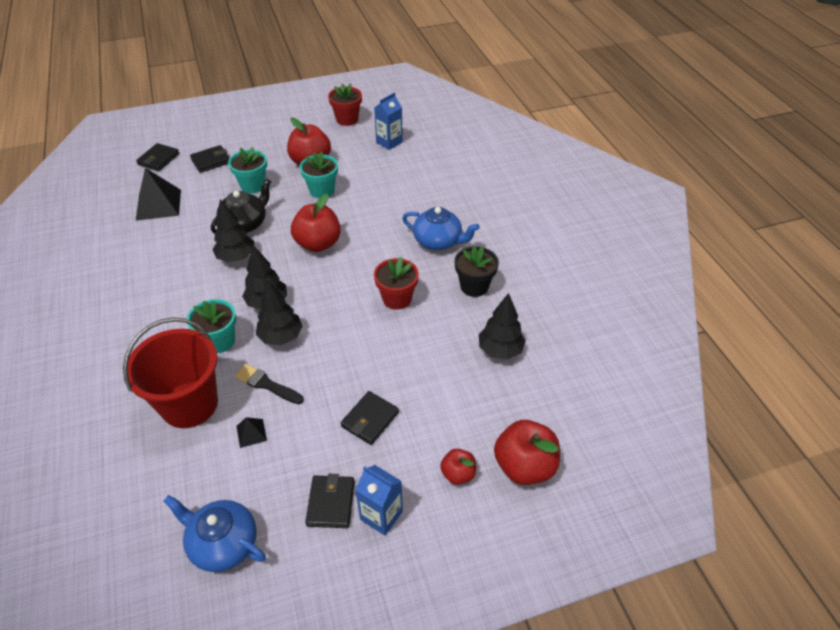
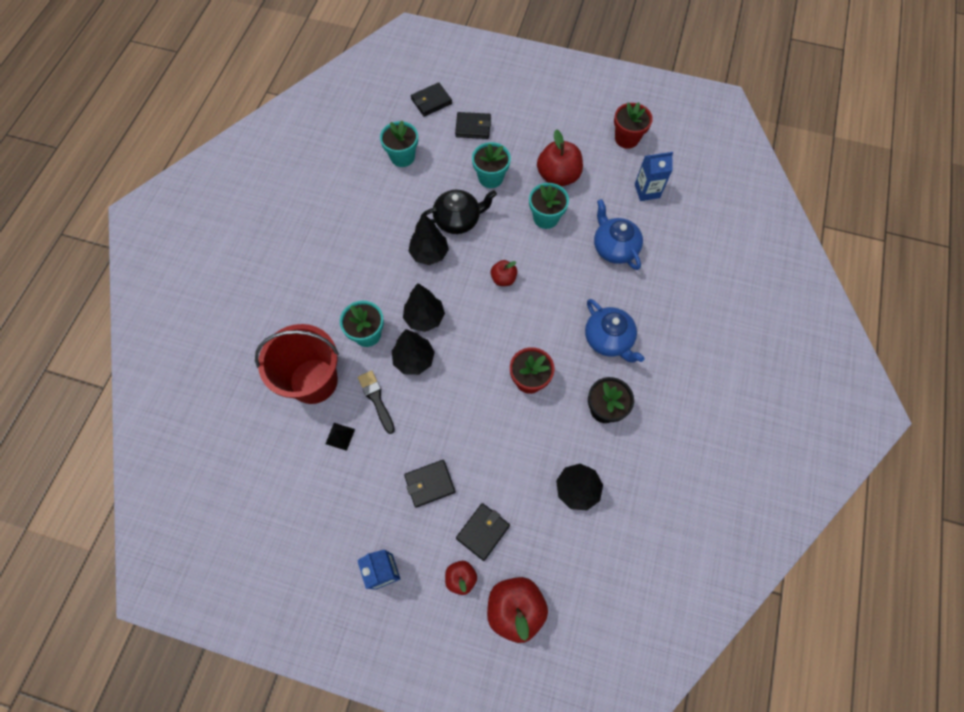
camera: 35 degrees right, 20 degrees up
black pyramid [136,168,181,221] -> turquoise flower pot [380,121,418,167]
blue teapot [163,495,266,572] -> blue teapot moved to [594,199,643,270]
red apple [291,194,341,252] -> red apple [491,260,517,286], size x0.55
black wallet [305,474,355,528] -> black wallet moved to [456,503,510,561]

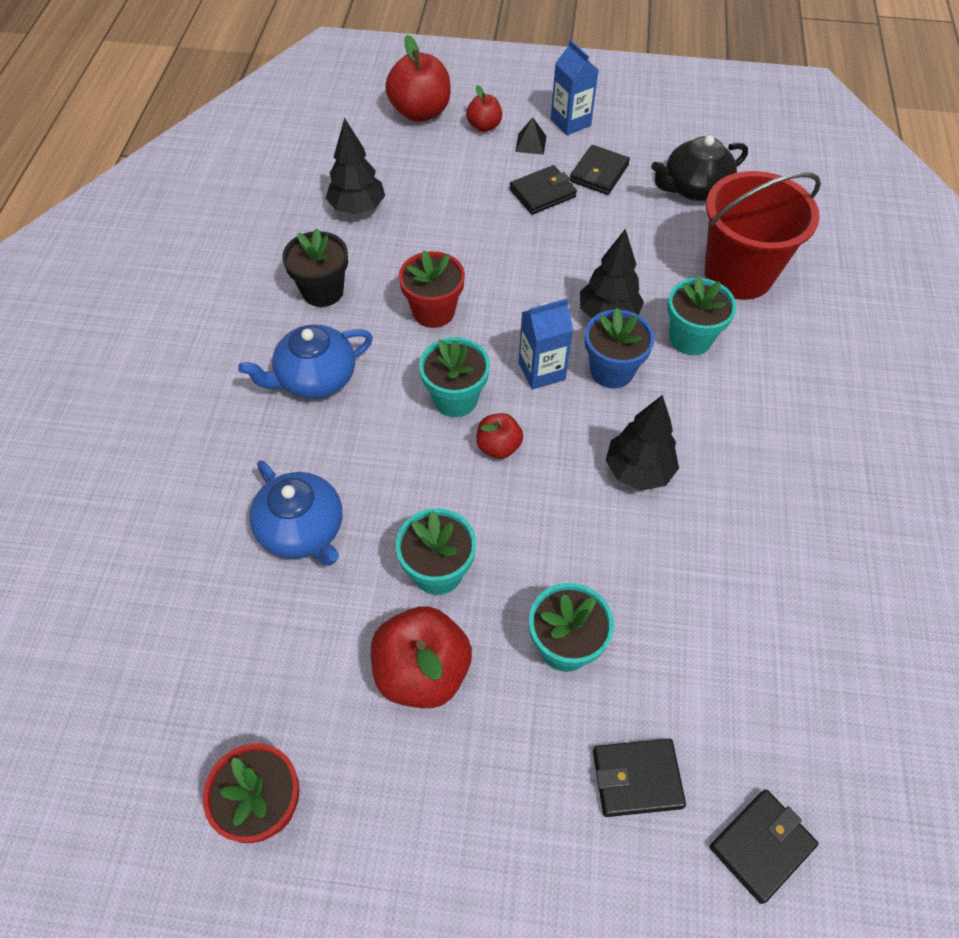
camera: 170 degrees right, 10 degrees down
black pyramid [325,423,355,451] -> black pyramid moved to [515,117,546,155]
black brush [358,370,395,434] -> none
turquoise flower pot [380,121,418,167] -> turquoise flower pot moved to [419,337,490,417]
black tree [403,283,445,332] -> blue flower pot [585,308,655,388]
black teapot [420,190,497,234] -> black teapot moved to [651,135,748,201]
black wallet [456,503,510,561] -> black wallet moved to [570,145,630,195]
blue teapot [585,299,644,363] -> blue teapot turned 75 degrees counterclockwise [238,324,373,399]
blue carton [635,152,673,201] -> blue carton moved to [519,298,573,390]

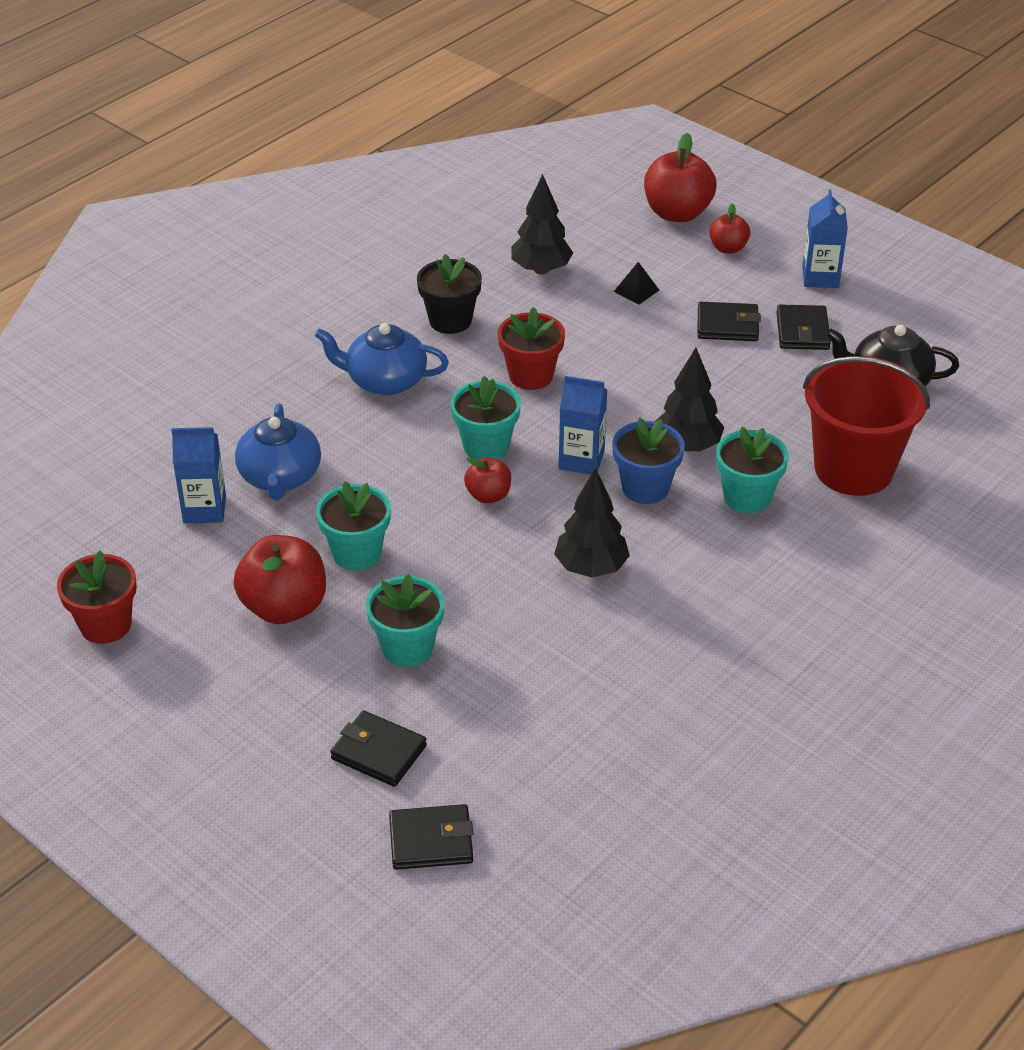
camera: 35 degrees right, 15 degrees down
black pyramid [515,117,546,155] -> black pyramid moved to [614,262,659,305]
black wallet [570,145,630,195] -> black wallet turned 60 degrees counterclockwise [776,305,831,350]
none -> blue carton [171,427,226,523]

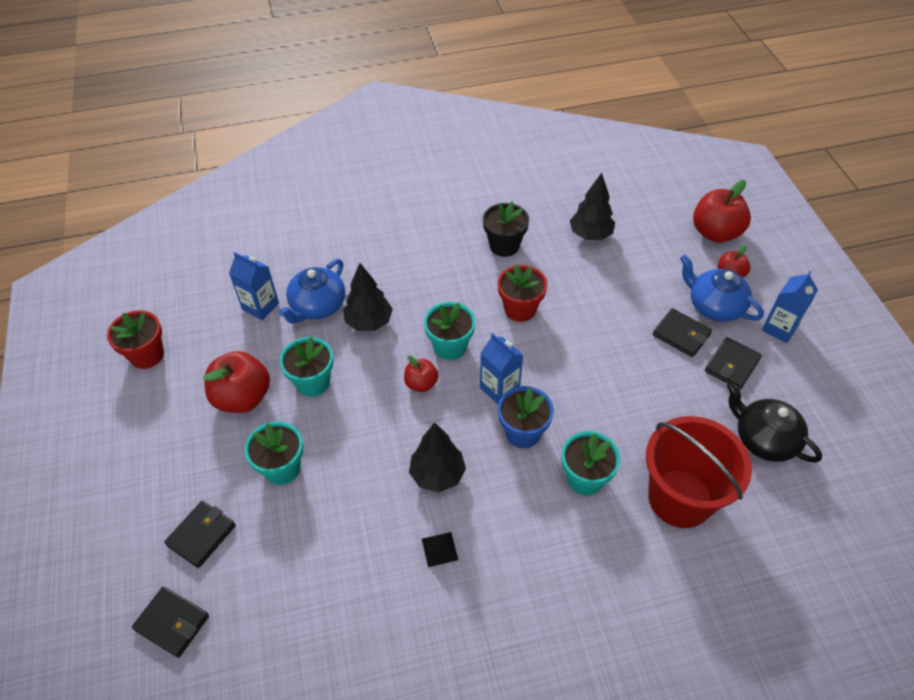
camera: 35 degrees right, 10 degrees up
blue teapot [315,323,449,395] -> blue teapot moved to [680,254,764,322]
black wallet [330,710,427,787] -> black wallet turned 60 degrees clockwise [164,501,236,568]
black pyramid [614,262,659,305] -> black pyramid moved to [422,532,458,567]
black tree [655,348,724,452] -> black tree moved to [343,263,393,331]

